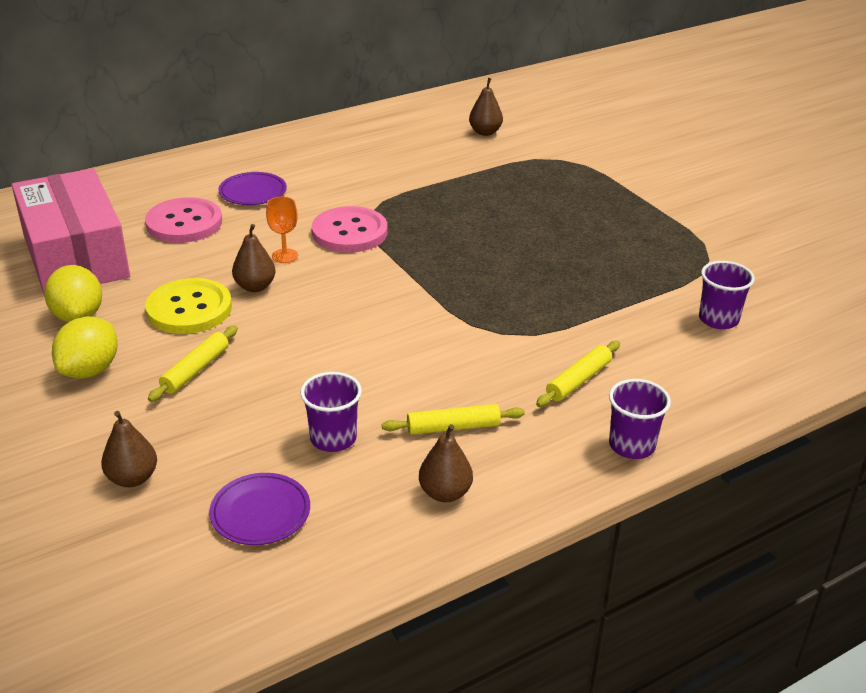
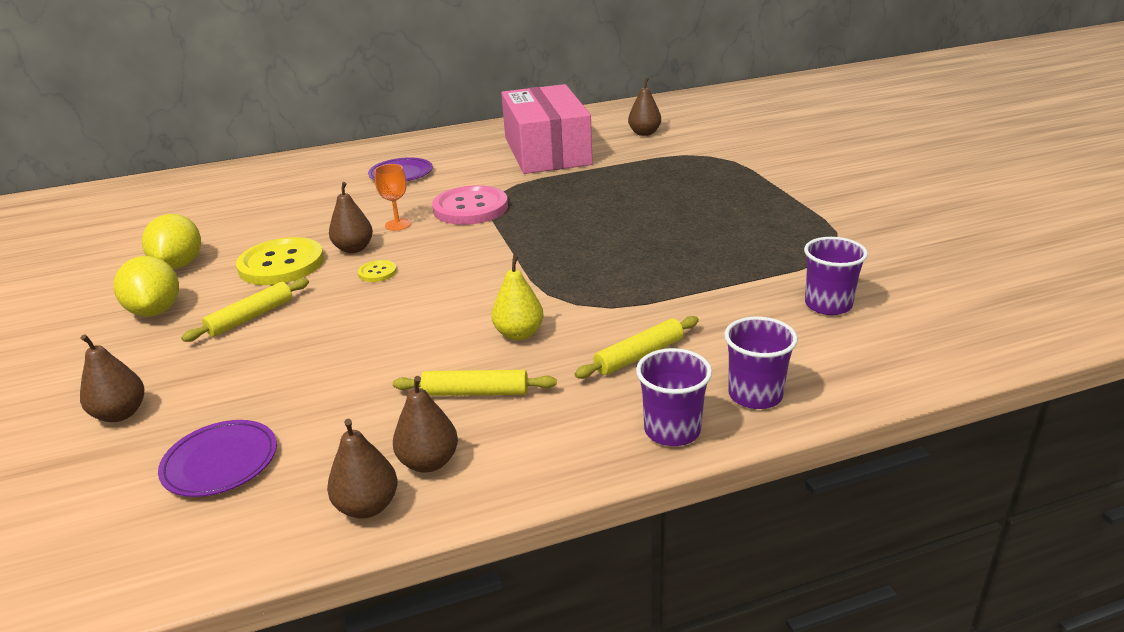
camera: 15 degrees right, 5 degrees down
pink box [12,168,130,294] -> pink box moved to [501,84,593,174]
yellow lemon [52,316,118,379] -> yellow lemon turned 60 degrees counterclockwise [114,256,179,317]
pink button [145,197,222,243] -> none
purple cup [300,372,362,452] -> purple cup moved to [724,317,798,409]
none -> brown pear [327,419,398,519]
none -> yellow button [358,260,397,282]
none -> yellow pear [491,255,544,340]

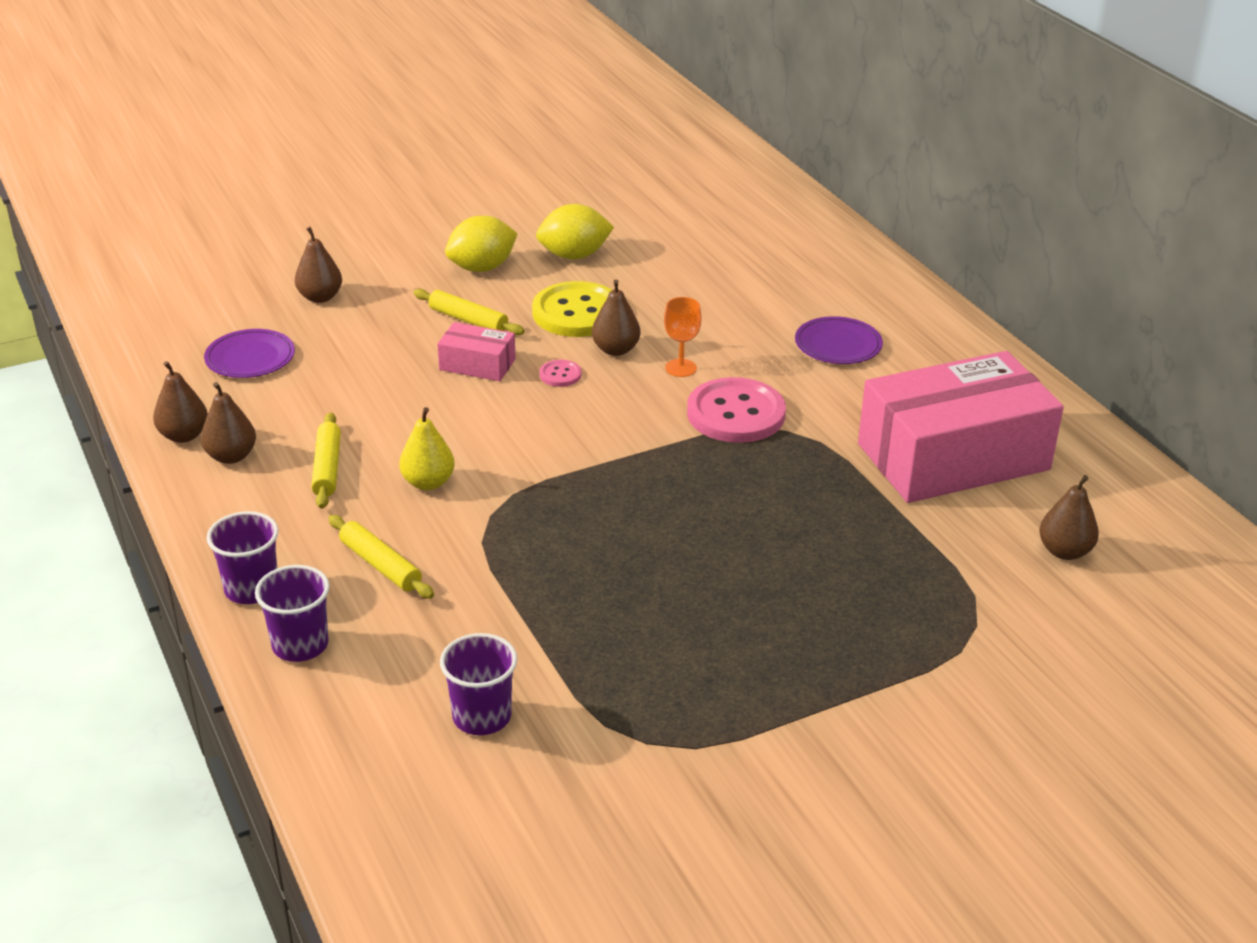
camera: 80 degrees right, 5 degrees up
yellow button [358,260,397,282] -> pink button [539,360,581,387]
none -> pink box [437,322,516,381]

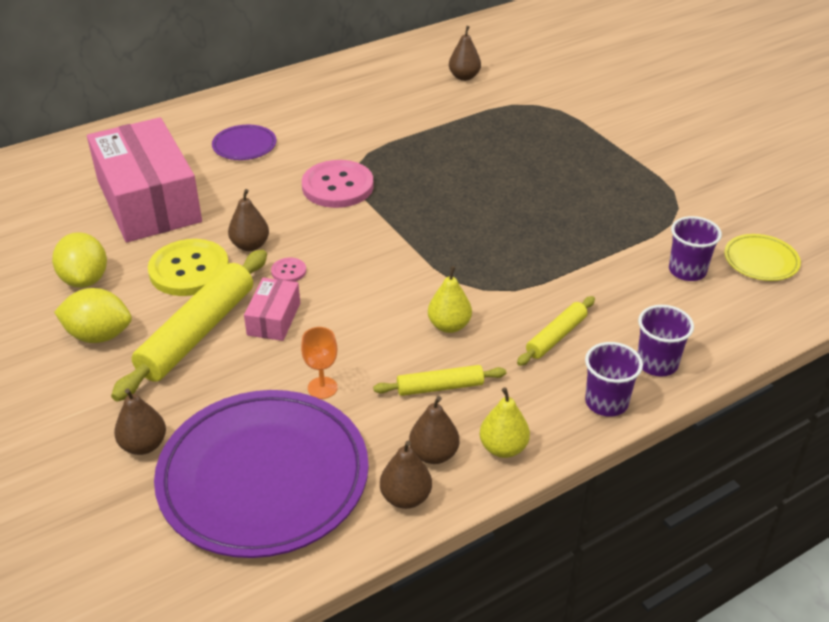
camera: 95 degrees left, 5 degrees up
purple plate [204,329,295,378] -> purple plate [154,390,369,558], size x2.28
yellow rolling pin [413,289,525,335] -> yellow rolling pin [111,250,267,402], size x1.89
yellow lemon [445,216,518,272] -> yellow lemon turned 45 degrees counterclockwise [54,288,132,343]
orange goblet [664,297,702,377] -> orange goblet moved to [301,327,338,399]
pink box [858,351,1064,503] -> pink box moved to [87,117,202,242]
none -> yellow pear [480,387,530,458]
none -> yellow plate [724,234,801,281]

